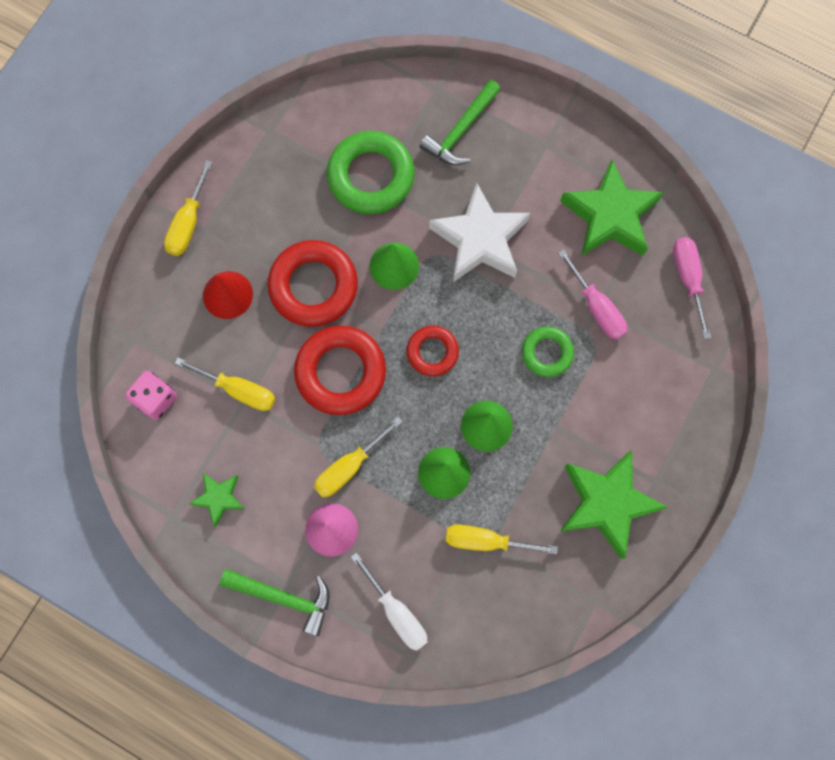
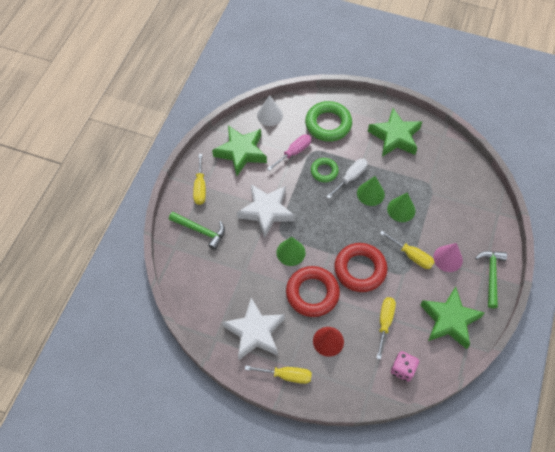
camera: 100 degrees left, 15 degrees down
green star [189,473,245,527] -> green star [420,286,485,349], size x1.95
green ring [327,131,415,214] -> green ring moved to [305,101,352,142]
white screwdriver [351,552,427,651] -> white screwdriver moved to [326,159,367,199]
red ring [407,326,459,376] -> none
yellow screwdriver [446,525,558,554] -> yellow screwdriver moved to [193,154,206,205]
pink screwdriver [673,237,711,339] -> white cone [257,95,283,126]
none -> white star [222,298,285,360]

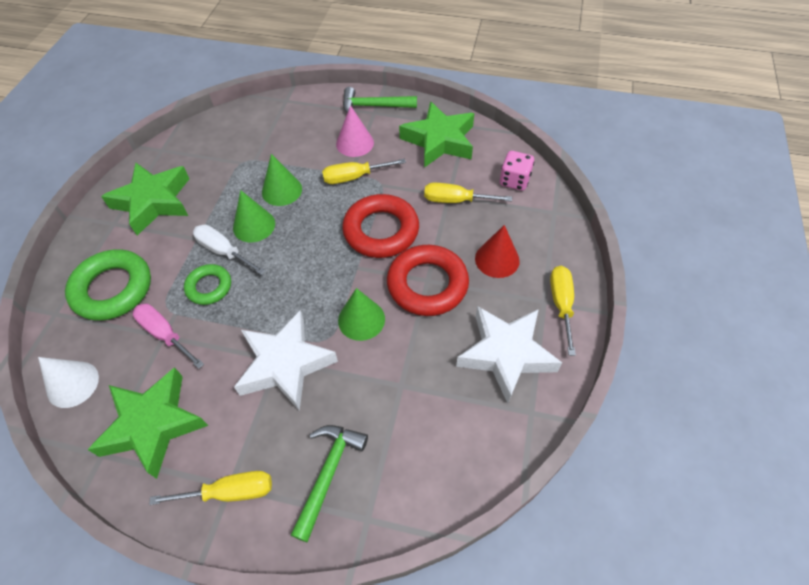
camera: 95 degrees left, 5 degrees down
yellow screwdriver [380,231,435,269] -> yellow screwdriver turned 135 degrees counterclockwise [322,159,406,184]

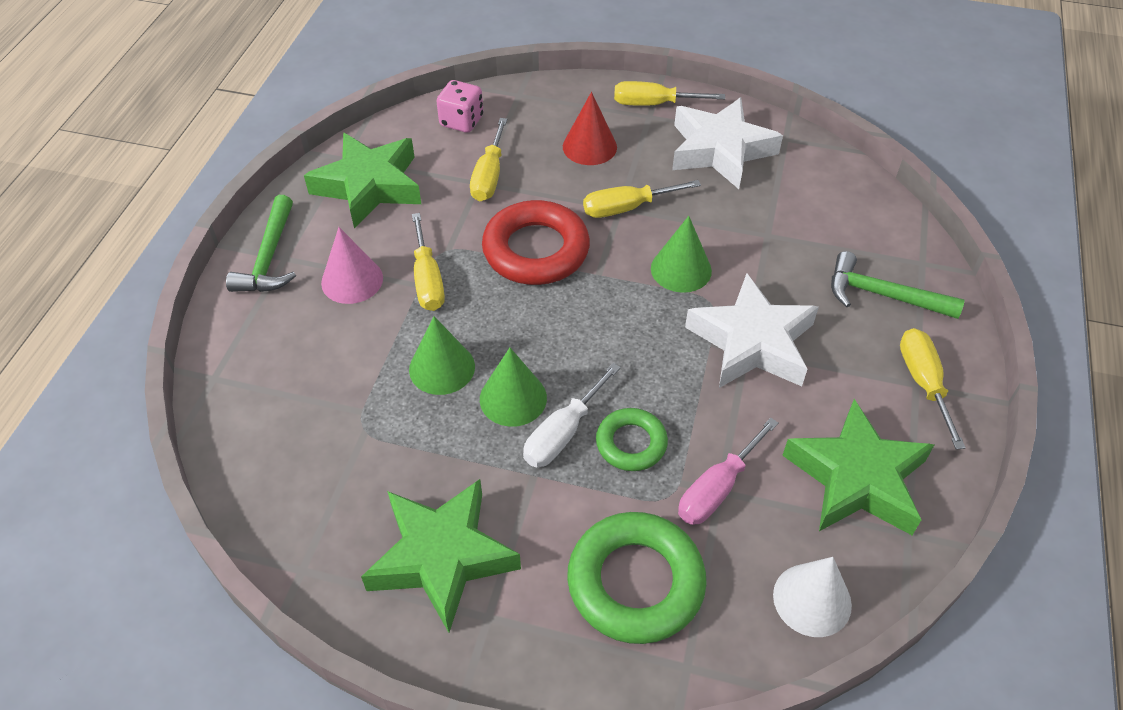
camera: 90 degrees left, 5 degrees down
red ring [387,245,469,316] -> yellow screwdriver [583,180,701,218]

